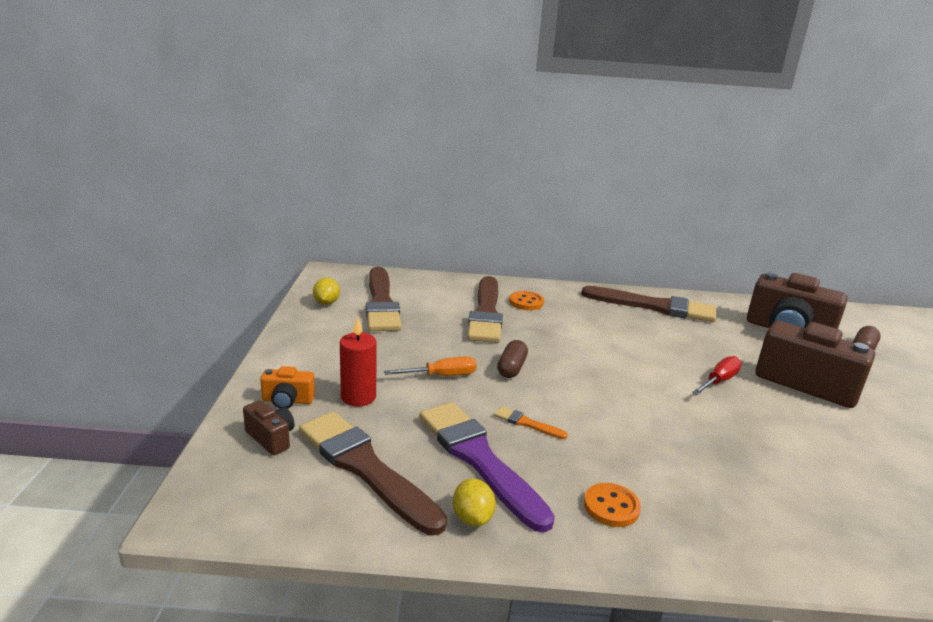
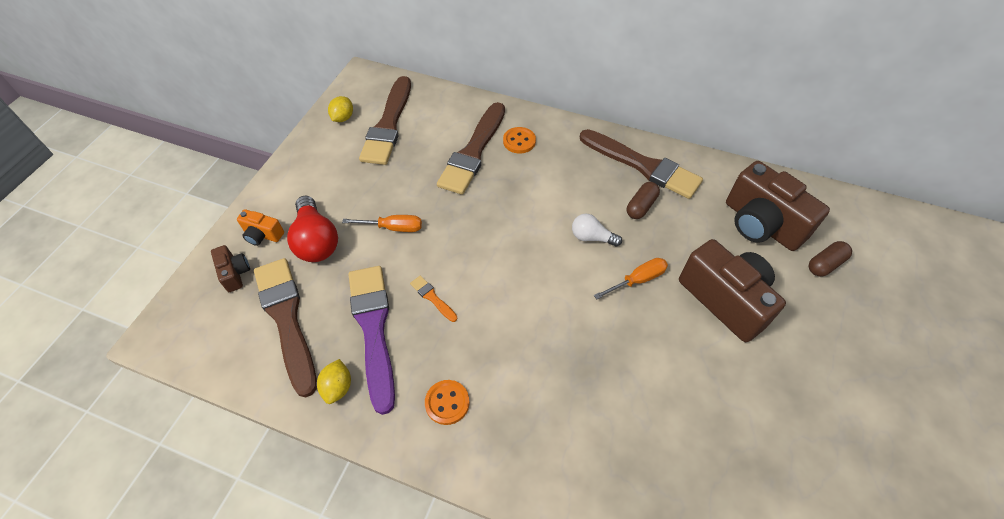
camera: 20 degrees right, 30 degrees up
red candle [340,317,377,406] -> red light bulb [287,196,338,262]
brown capsule [497,340,528,378] -> brown capsule moved to [627,182,660,219]
red screwdriver [692,356,742,395] -> orange screwdriver [594,258,668,300]
none -> white light bulb [572,214,622,247]

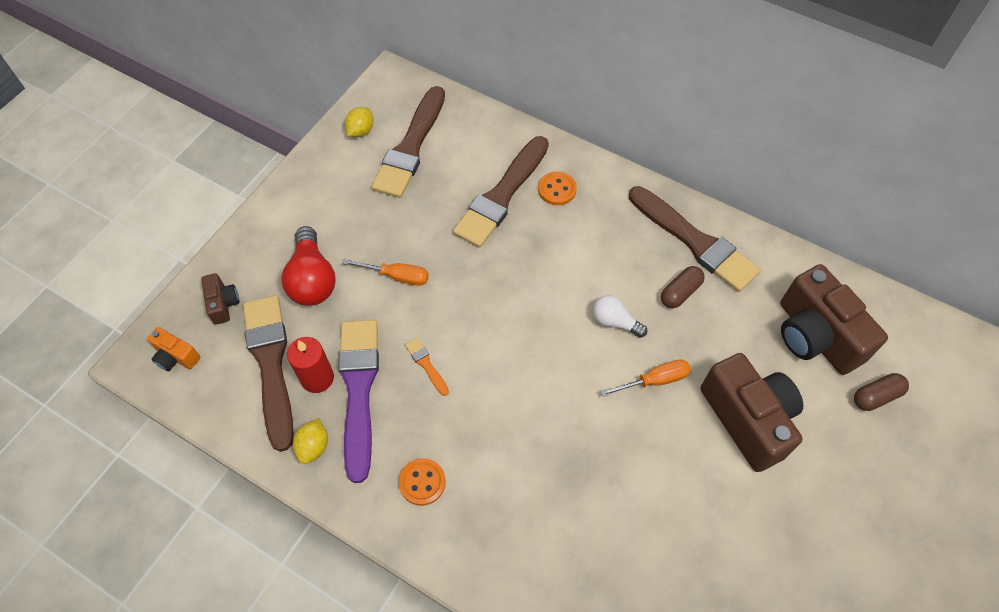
camera: 10 degrees right, 5 degrees up
orange camera [237,209,284,246] -> orange camera moved to [147,327,200,372]
none -> red candle [287,337,334,393]

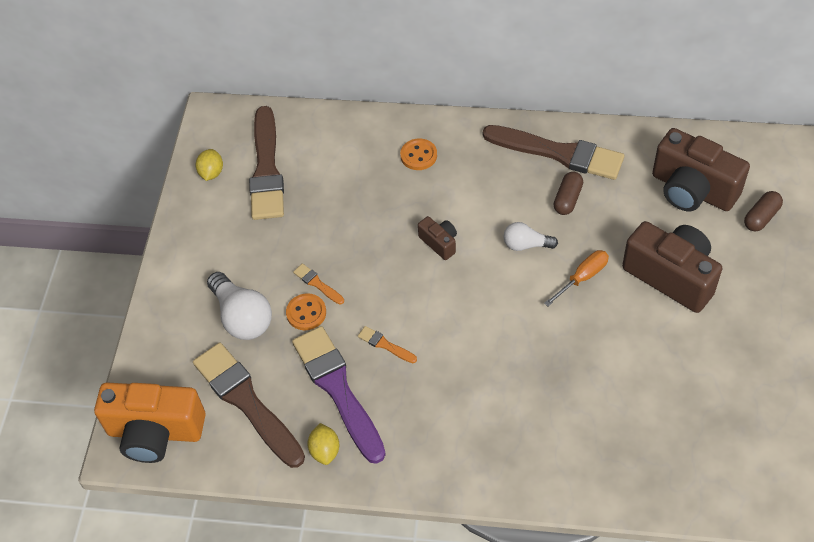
camera: 20 degrees left, 5 degrees down
orange camera [147,327,200,372] -> orange camera [94,383,206,463], size x2.13
brown camera [201,273,240,325] -> brown camera moved to [418,216,457,260]
red light bulb [281,226,335,306] -> white light bulb [207,272,272,340]
red candle [287,337,334,393] -> none
orange screwdriver [342,259,429,286] -> orange brush [293,263,344,305]
orange button [399,458,446,506] -> orange button moved to [286,293,326,330]
brown brush [453,136,549,248] -> none

